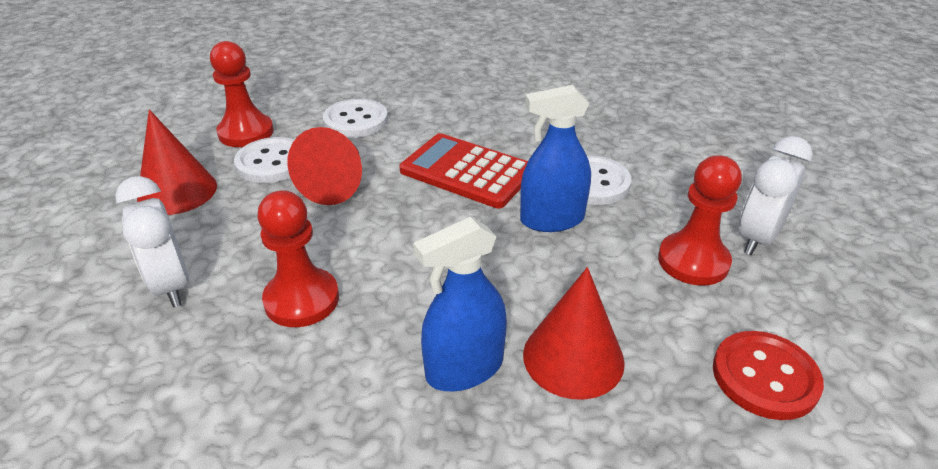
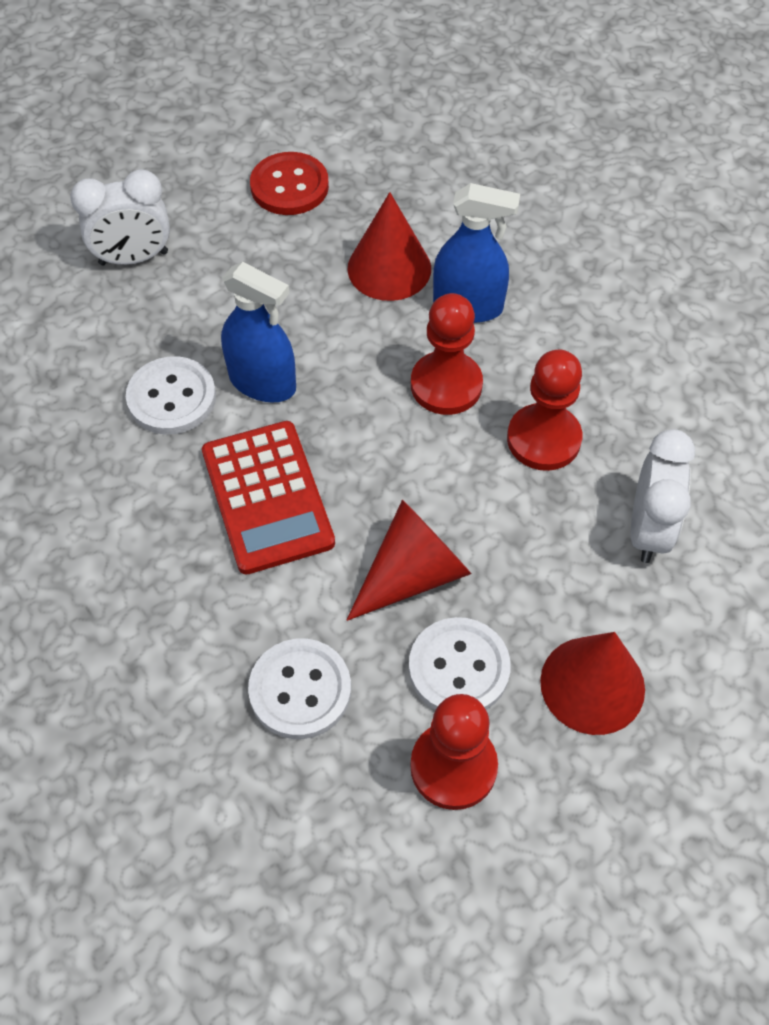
camera: 140 degrees left, 20 degrees up
red pawn [658,155,742,286] -> red pawn moved to [411,293,483,415]

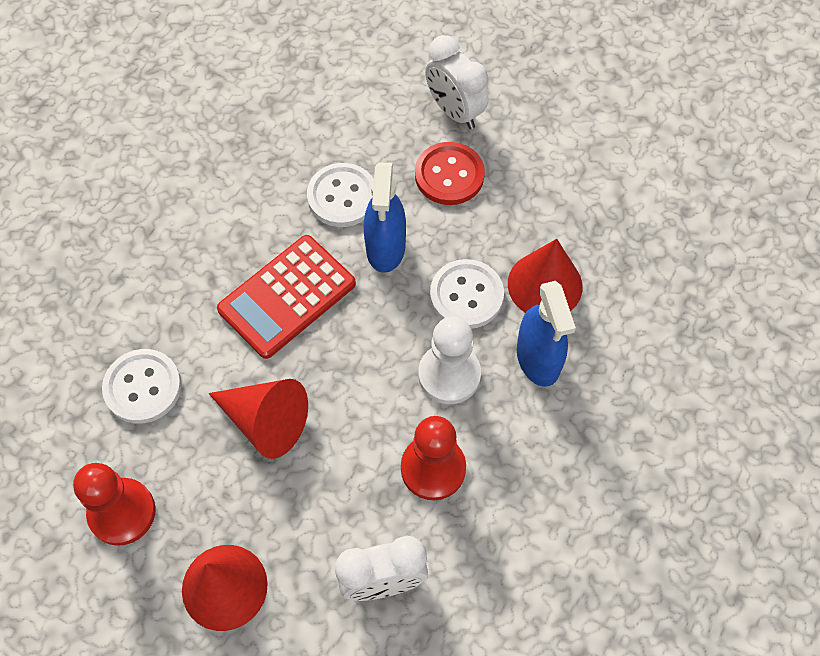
camera: 65 degrees right, 5 degrees up
red button [250,152,329,215] -> red button moved to [415,142,485,205]
white button [409,617,511,710] -> white button moved to [430,259,504,329]
red pawn [411,293,483,415] -> white pawn [418,316,481,404]

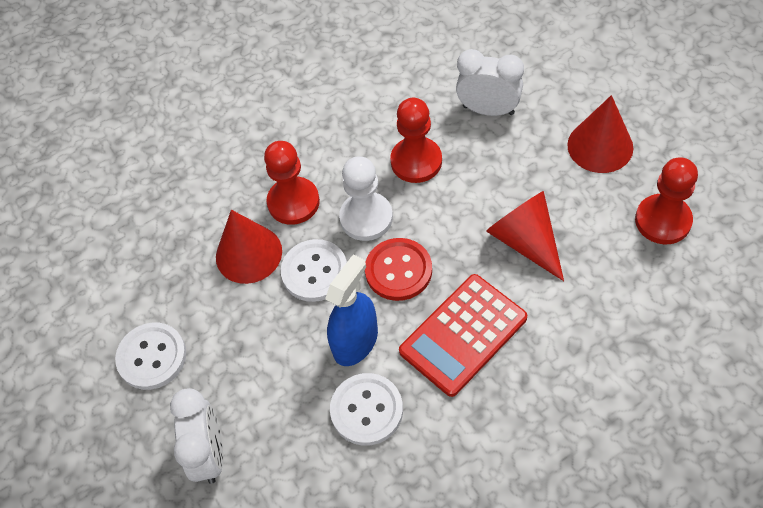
camera: 145 degrees left, 5 degrees down
white button [102,349,181,424] -> white button moved to [115,323,186,390]
red calculator [217,235,356,359] -> red calculator turned 150 degrees clockwise [399,274,527,397]
red button [415,142,485,205] -> red button moved to [365,238,432,301]
blue spray bottle [517,281,576,387] -> red pawn [264,141,320,225]

